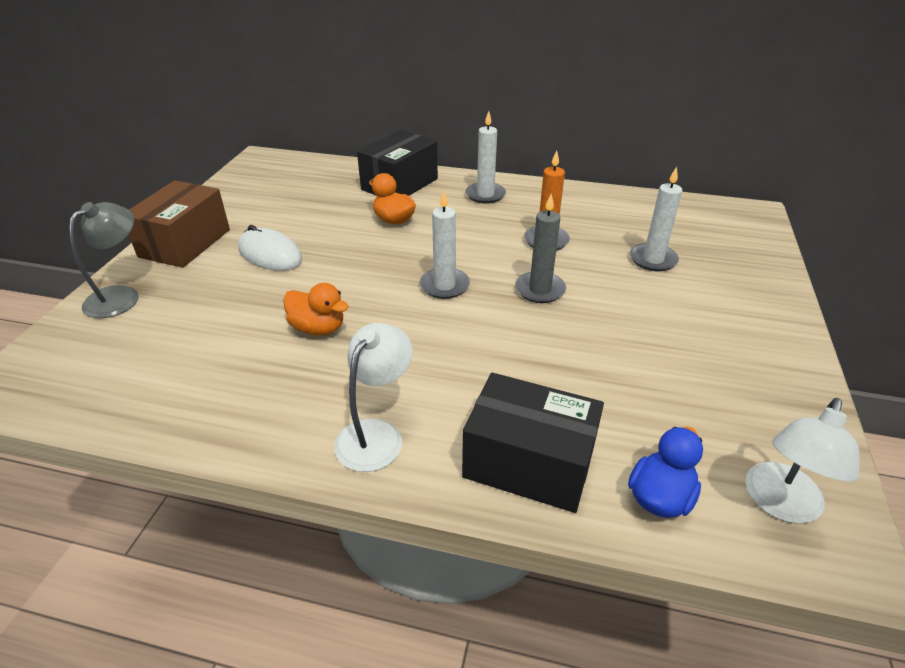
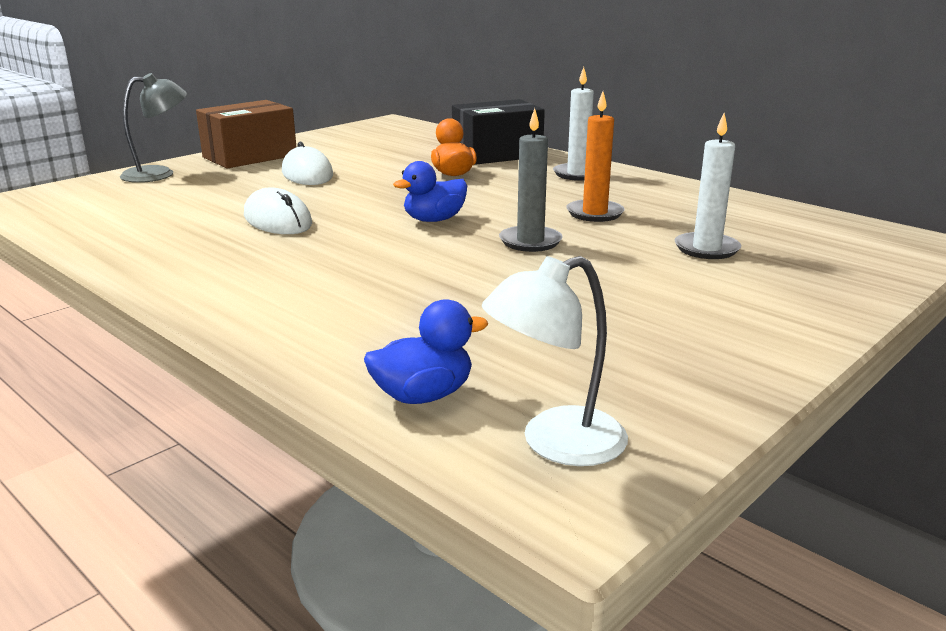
camera: 30 degrees right, 15 degrees down
orange duck [283,283,349,335] -> white mouse [244,188,312,234]
white lamp [334,323,413,472] -> none
white candle [420,190,470,299] -> blue duck [393,161,467,222]
black box [462,373,604,513] -> none

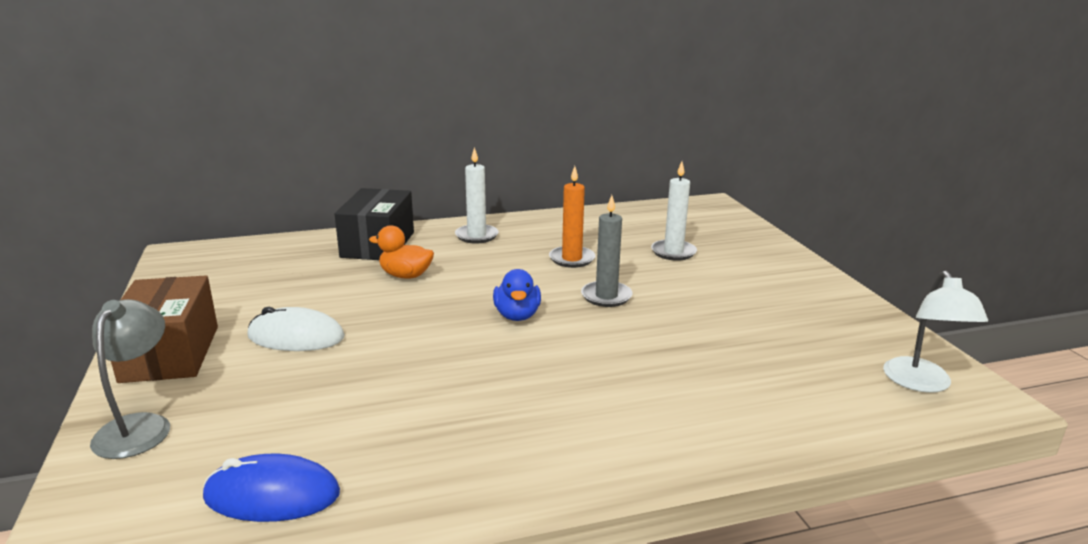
camera: 60 degrees left, 0 degrees up
white mouse [244,188,312,234] -> none
blue duck [364,299,488,404] -> none
none -> blue mouse [203,454,340,522]

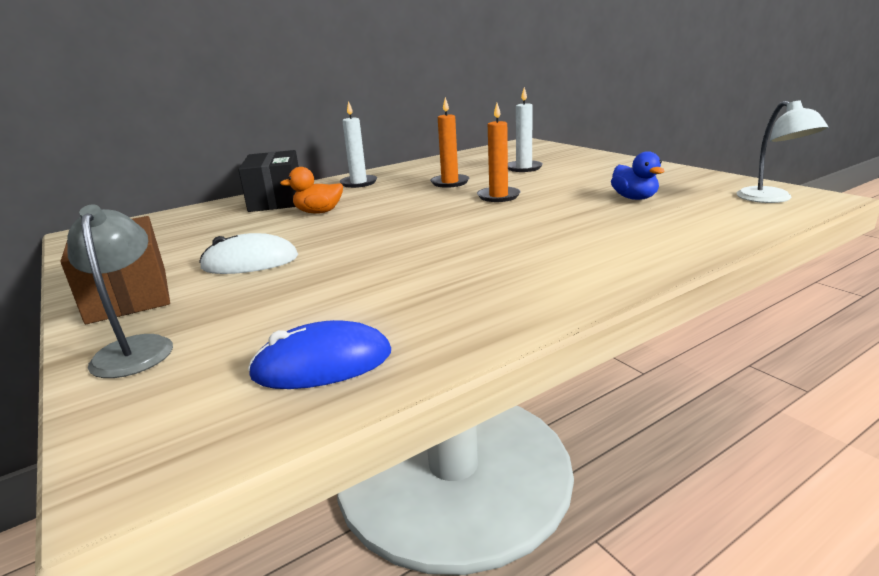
camera: 15 degrees left, 0 degrees up
blue duck [493,269,541,321] -> blue duck moved to [611,151,665,200]
grey candle [581,195,633,307] -> orange candle [477,103,521,202]

